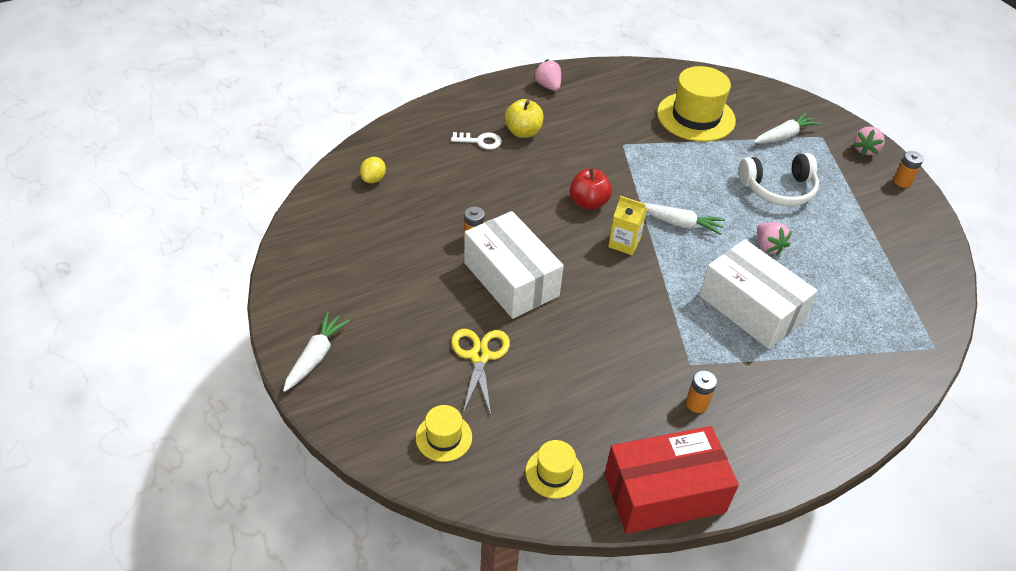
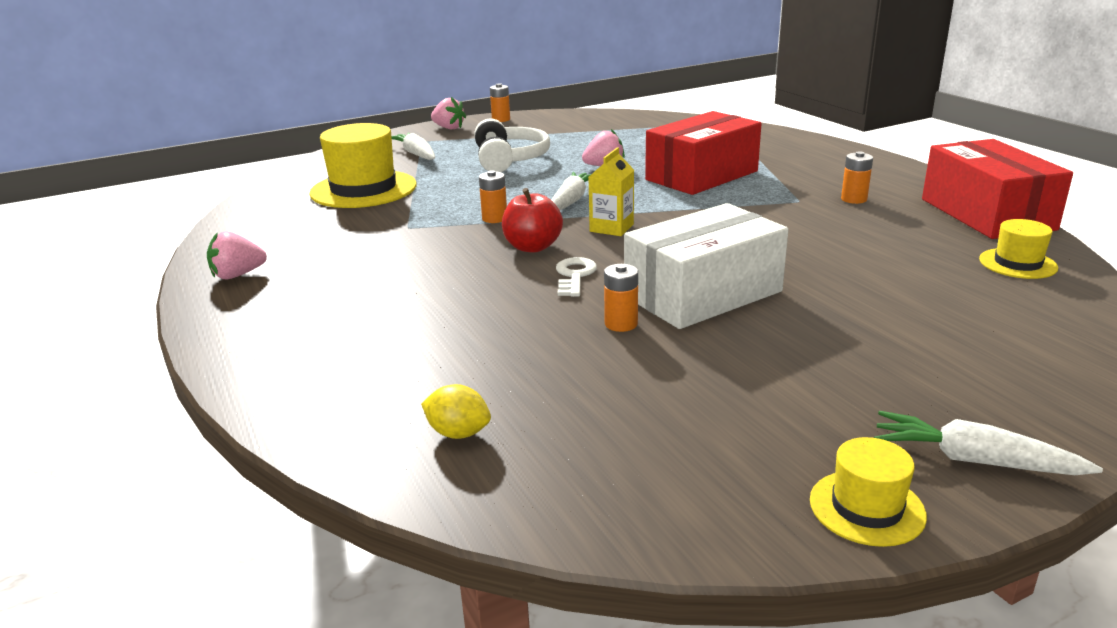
camera: 85 degrees left, 20 degrees down
yellow hat [416,405,472,462] -> yellow hat moved to [810,437,927,547]
white key [451,132,502,150] -> white key moved to [556,257,597,297]
yellow scissors [451,329,510,415] -> none
yellow apple [504,99,544,138] -> none
white box [699,239,817,349] -> red box [645,111,762,195]
none -> orange battery [479,170,507,223]

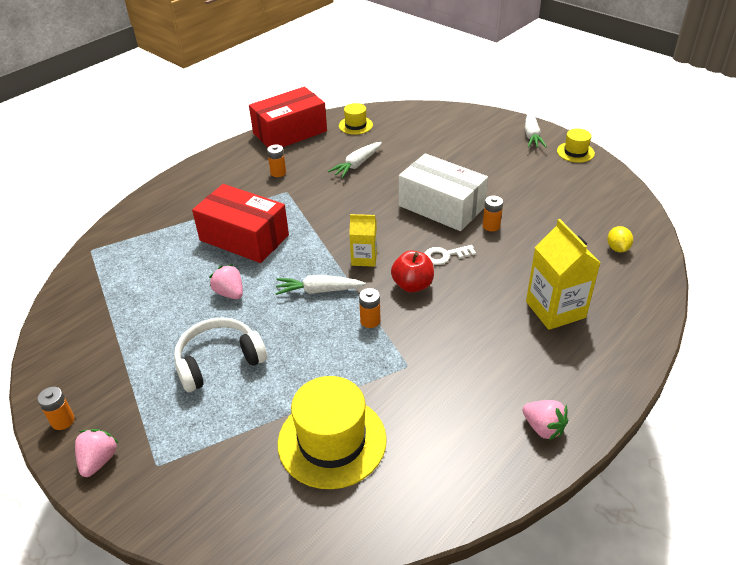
camera: 110 degrees left, 15 degrees up
white carrot [391,132,435,160] -> white carrot moved to [328,142,382,178]
none -> yellow carton [526,219,600,330]

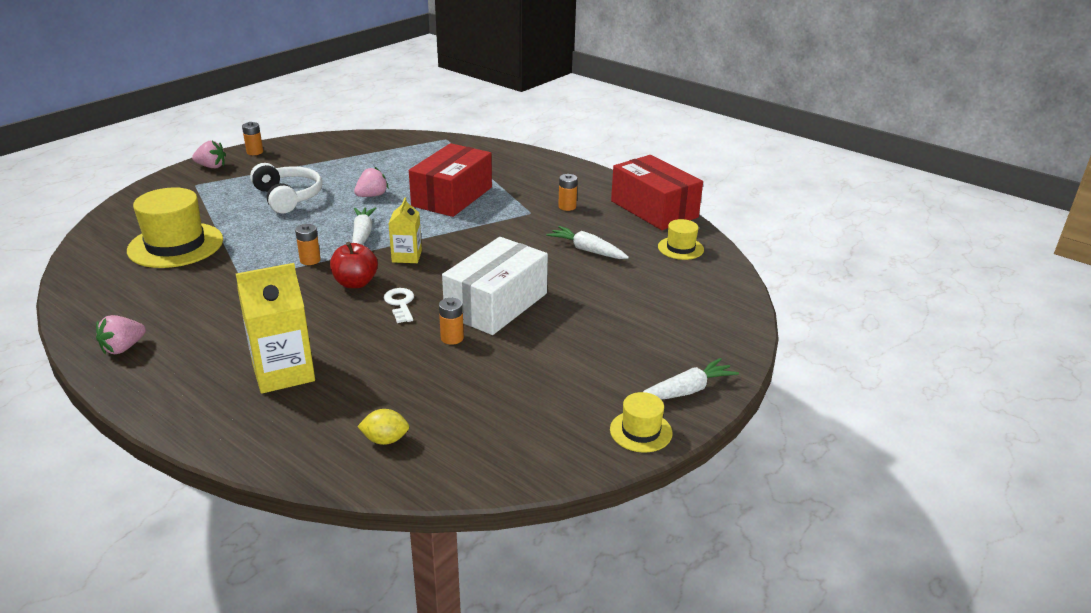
camera: 85 degrees right, 10 degrees down
white carrot [525,110,547,148] -> white carrot turned 150 degrees clockwise [643,358,739,399]

